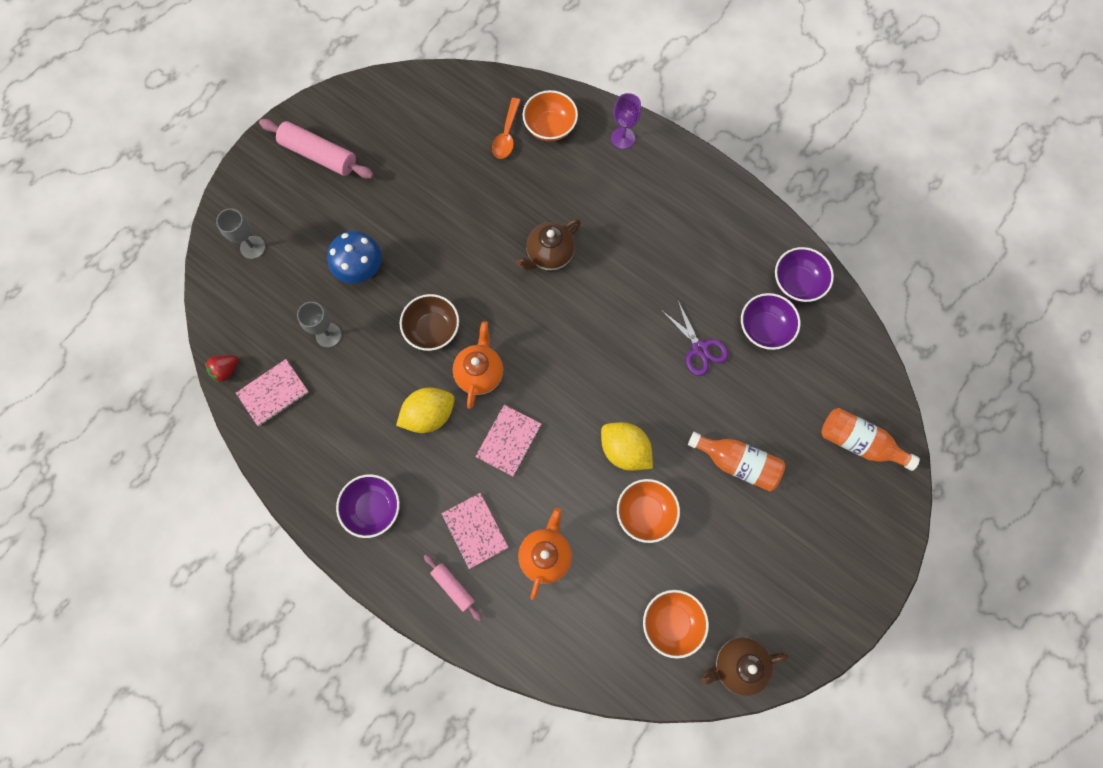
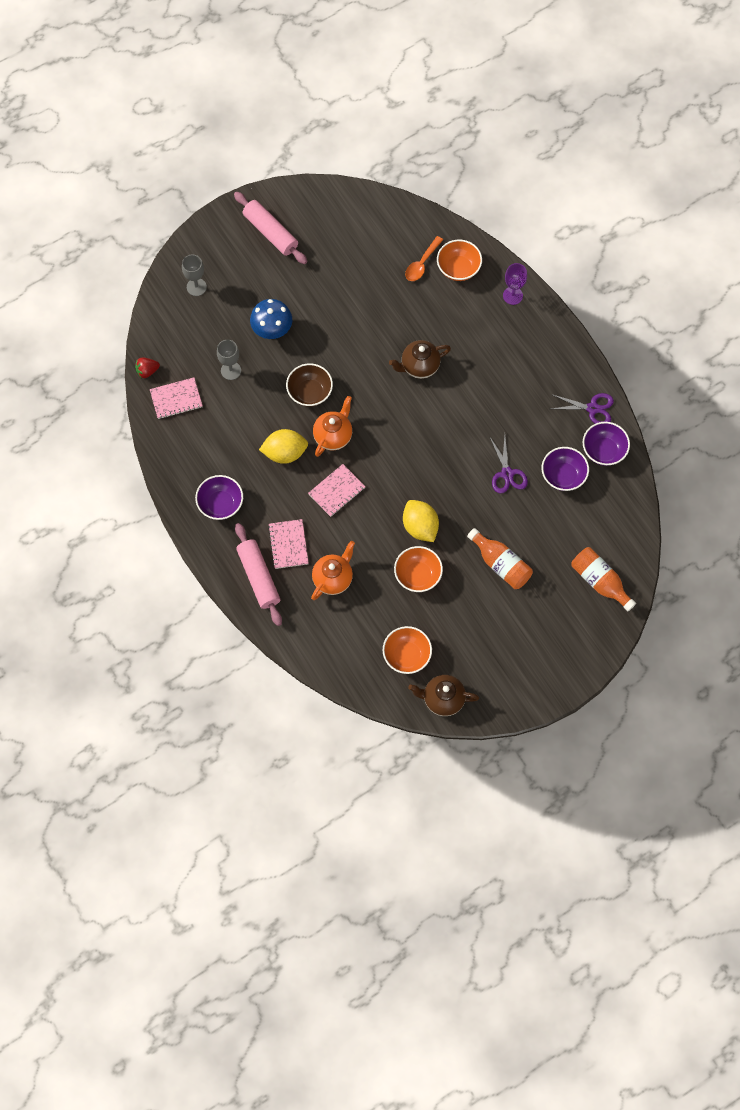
camera: 20 degrees right, 5 degrees down
pink rolling pin [424,554,482,621] -> pink rolling pin [235,523,282,626], size x1.77
none -> purple scissors [551,393,614,424]

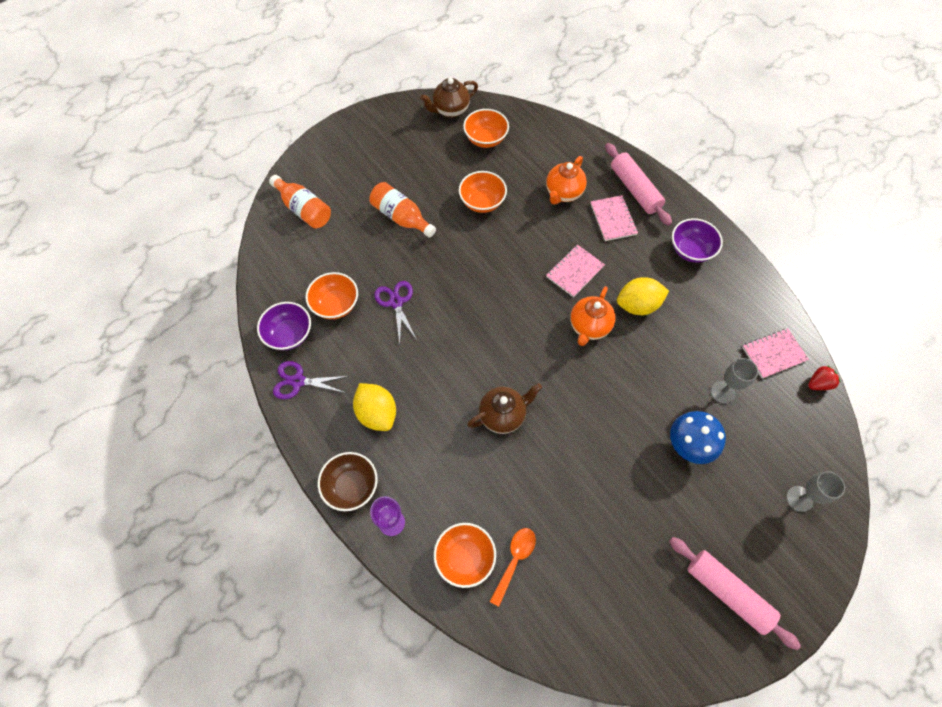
camera: 175 degrees right, 5 degrees down
brown bowl [286,363,333,407] -> brown bowl moved to [318,452,378,511]
yellow lemon [403,500,439,542] -> yellow lemon moved to [353,383,396,431]
brown teapot [408,675,479,716] -> brown teapot turned 150 degrees clockwise [420,78,478,118]
purple bowl [542,447,589,491] -> orange bowl [305,272,358,319]

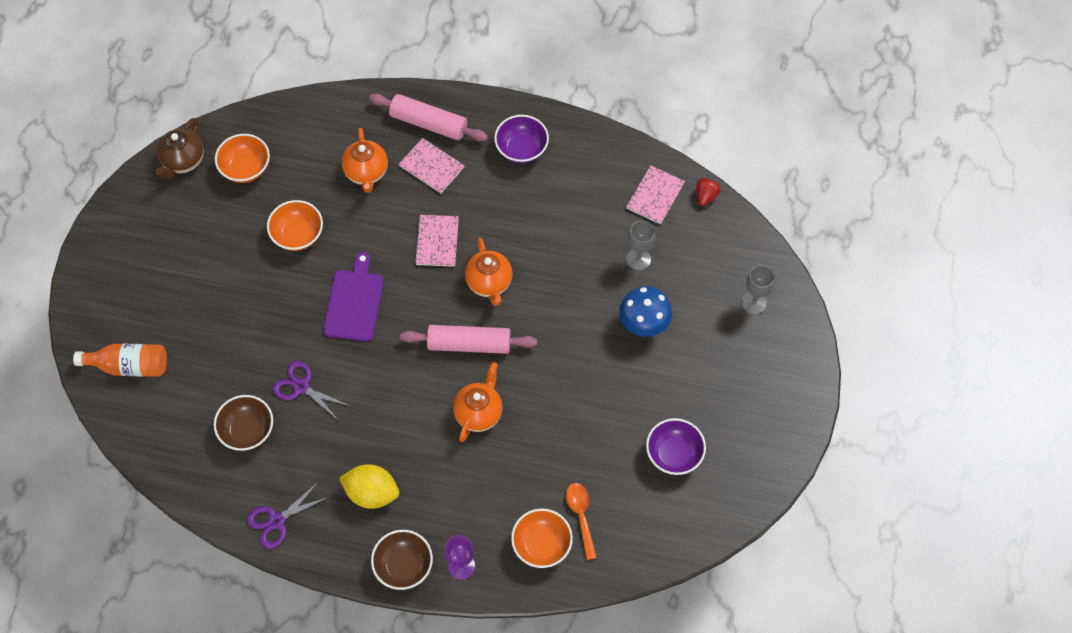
camera: 40 degrees left, 0 degrees up
purple bowl [257,302,311,350] -> purple bowl moved to [646,418,706,475]
orange bowl [305,272,358,319] -> brown bowl [214,395,273,451]
orange bottle [370,182,436,238] -> none
brown teapot [467,383,542,434] -> orange teapot [453,362,503,442]
yellow lemon [617,277,669,315] -> none
pink rolling pin [669,537,801,650] -> pink rolling pin moved to [400,325,537,354]
none -> purple cutting board [323,252,384,342]

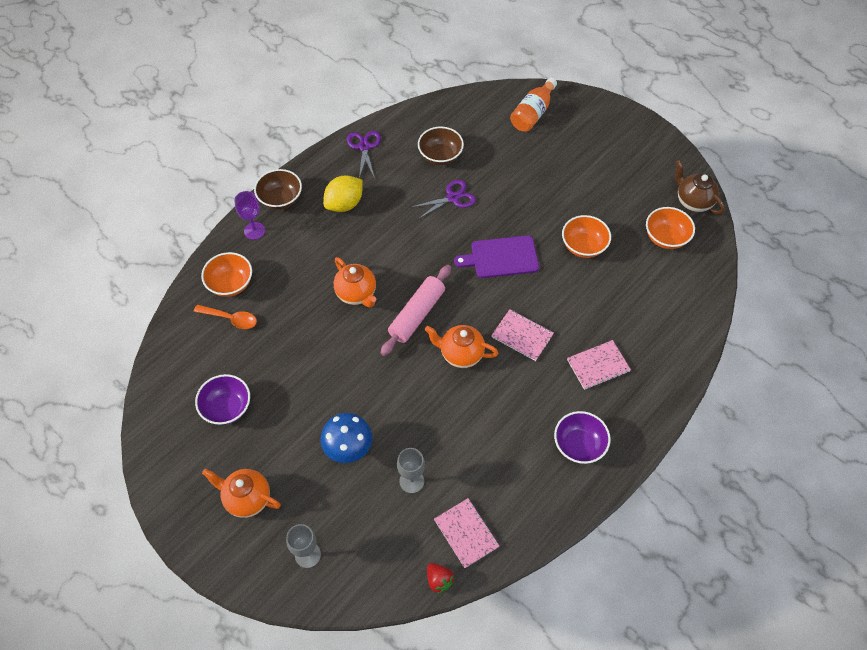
camera: 120 degrees right, 5 degrees down
purple cutting board [323,252,384,342] -> purple cutting board turned 135 degrees clockwise [454,235,539,278]
orange teapot [342,128,388,193] -> orange teapot moved to [202,469,281,518]
pink rolling pin [369,93,488,141] -> none

